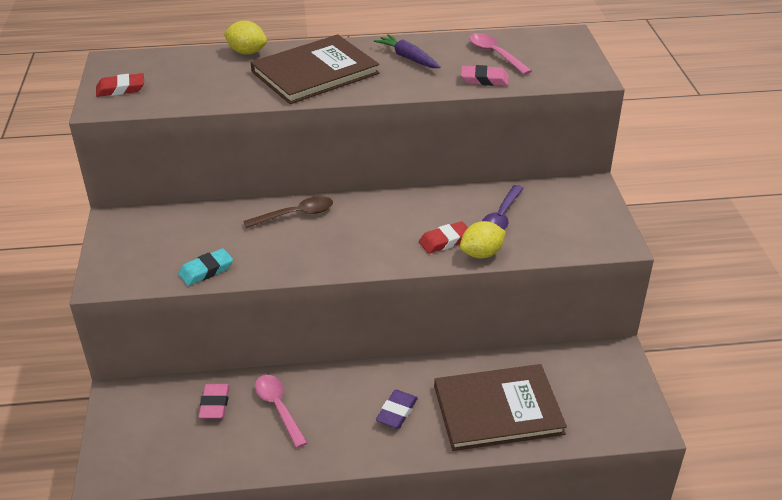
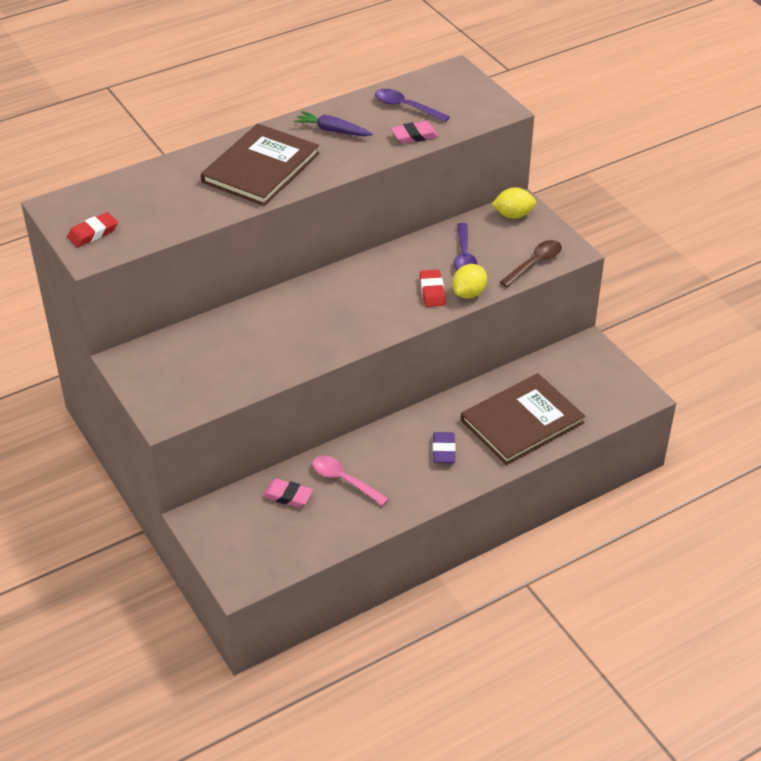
camera: 25 degrees left, 5 degrees up
turquoise eraser [178,248,233,286] -> none
pink eraser [198,384,230,419] -> pink eraser turned 45 degrees counterclockwise [262,479,313,507]
yellow lemon [224,21,267,54] -> yellow lemon moved to [492,187,536,219]
brown spoon [243,196,333,228] -> brown spoon moved to [500,240,562,287]
red eraser [419,221,468,254] -> red eraser turned 45 degrees counterclockwise [420,270,446,307]
pink spoon [469,33,532,75] -> purple spoon [375,89,450,122]

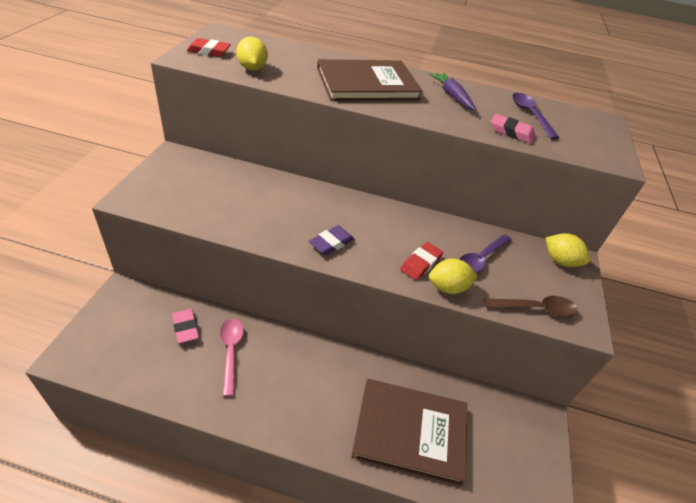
camera: 40 degrees right, 0 degrees up
purple eraser [433,432,456,463] -> purple eraser moved to [309,226,354,255]
none -> yellow lemon [236,36,268,71]

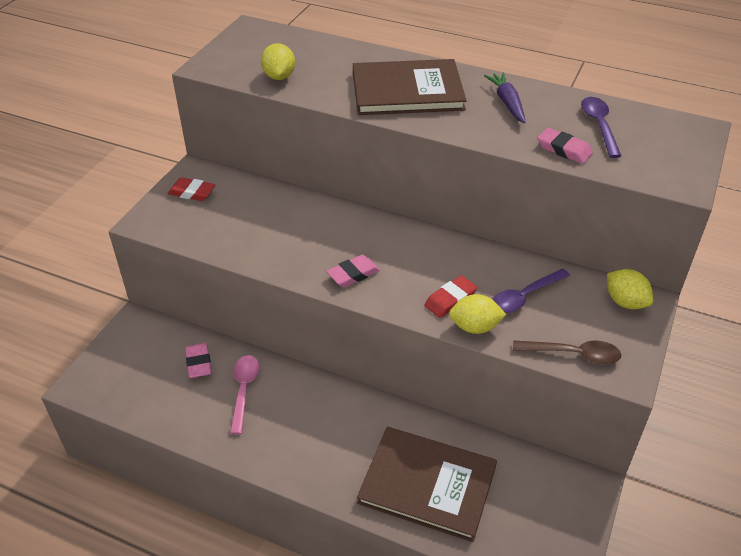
camera: 15 degrees right, 0 degrees up
red eraser [187,38,231,57] -> red eraser moved to [167,177,216,201]
purple eraser [309,226,354,255] -> pink eraser [326,255,380,287]

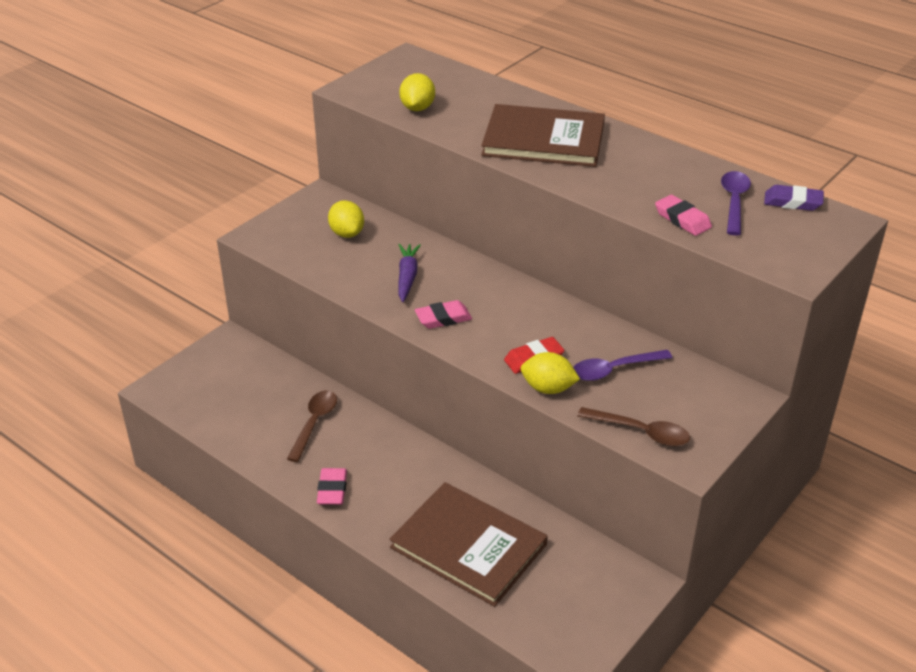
camera: 15 degrees right, 5 degrees down
red eraser [167,177,216,201] -> none
pink eraser [185,343,212,378] -> pink eraser moved to [317,468,347,505]
pink spoon [230,355,259,434] -> brown spoon [287,390,337,462]
purple carrot [484,72,526,123] -> purple carrot moved to [398,244,421,302]
yellow lemon [607,269,653,309] -> yellow lemon moved to [328,200,364,238]
none -> purple eraser [764,185,824,211]

